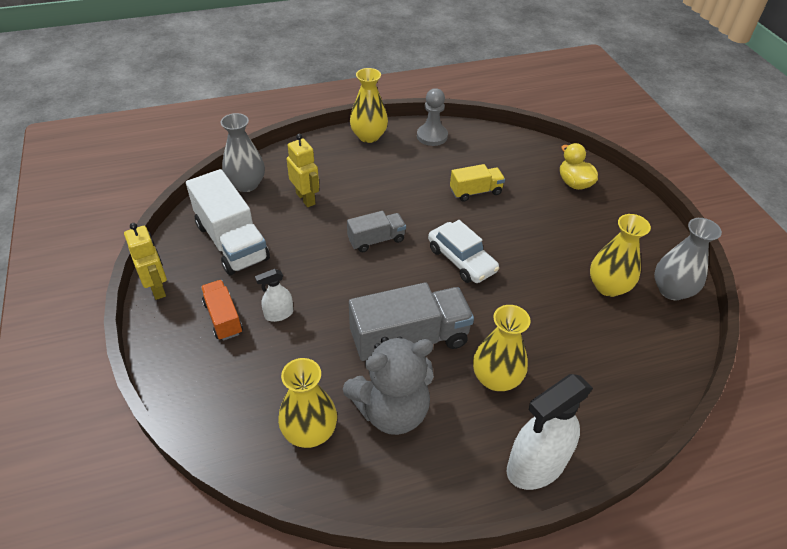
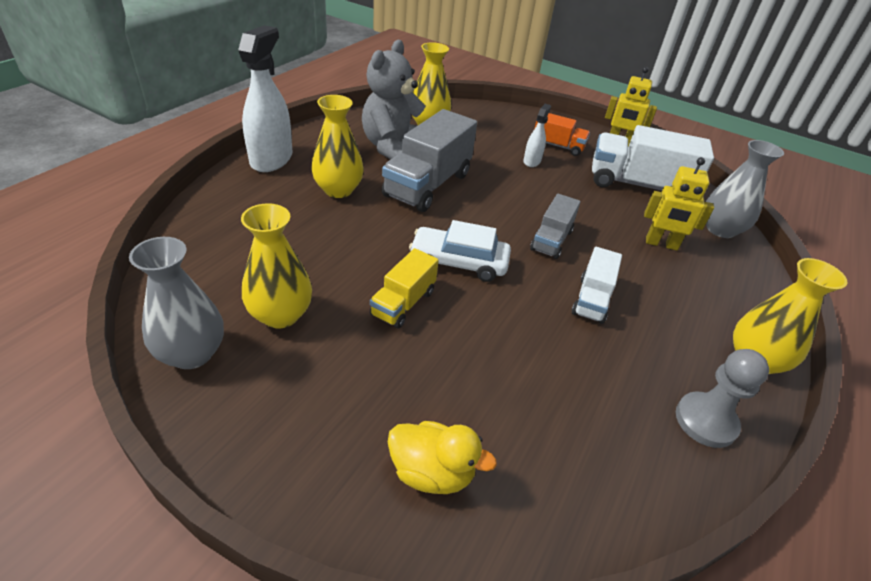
camera: 135 degrees right, 5 degrees down
yellow truck [450,164,505,202] -> yellow truck moved to [370,248,439,329]
none -> white truck [572,247,622,324]

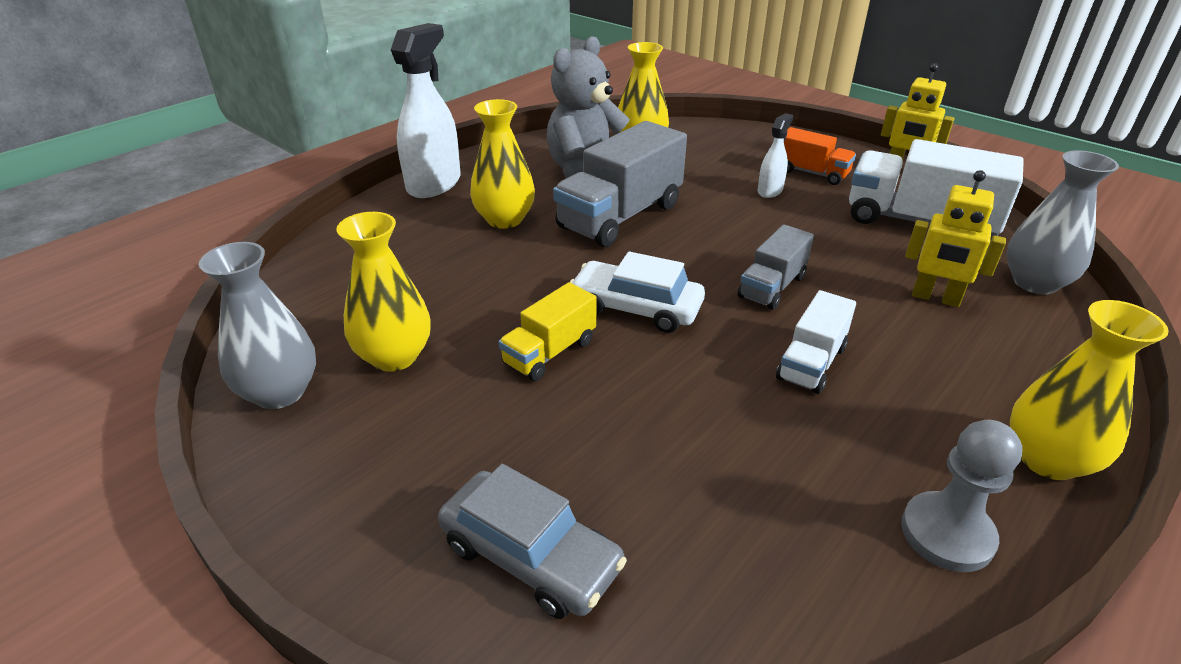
camera: 15 degrees right, 5 degrees down
yellow duck [388,421,497,494] -> grey car [438,464,627,619]

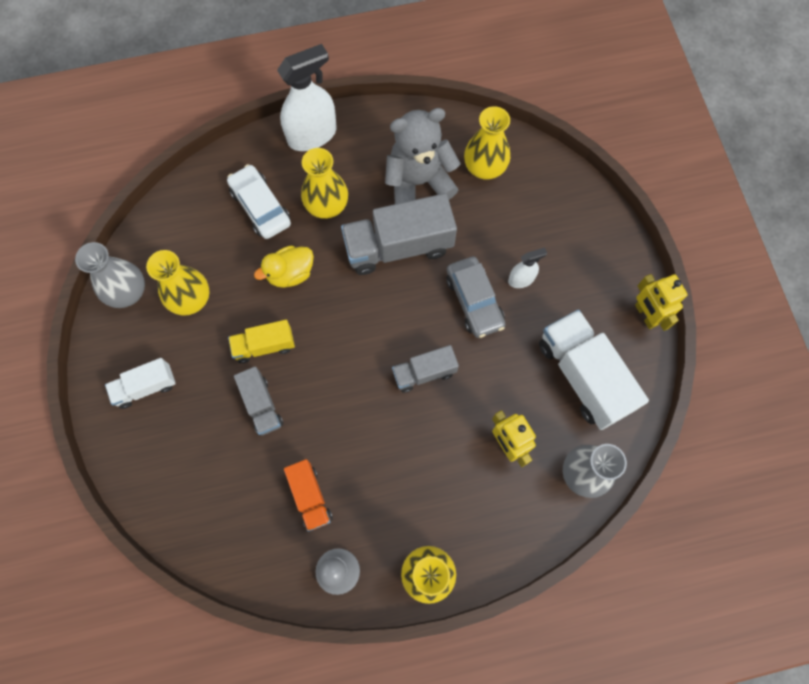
camera: 35 degrees right, 35 degrees up
grey car [438,464,627,619] -> grey car moved to [446,256,506,338]
white car [570,251,705,333] -> white car moved to [227,164,291,239]
white truck [776,290,856,394] -> white truck moved to [105,358,176,409]
orange truck [784,127,856,185] -> orange truck moved to [284,459,333,532]
none -> grey truck [234,366,283,435]
none -> yellow duck [254,246,314,288]

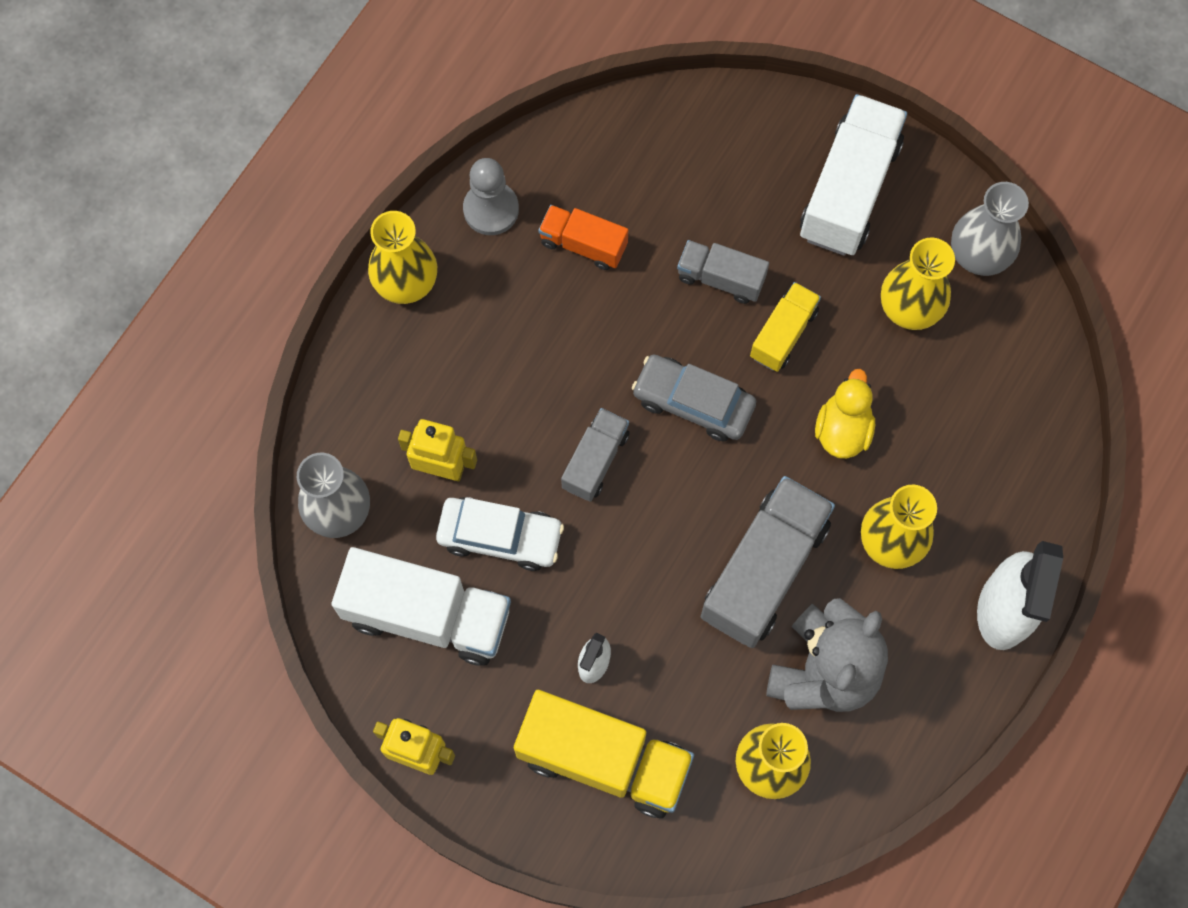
camera: 135 degrees right, 0 degrees up
white truck [105,358,176,409] -> white truck [800,94,907,256], size x1.80
white car [227,164,291,239] -> white car moved to [436,497,564,571]
grey car [446,256,506,338] -> grey car moved to [632,354,756,442]
none -> yellow truck [514,690,694,818]

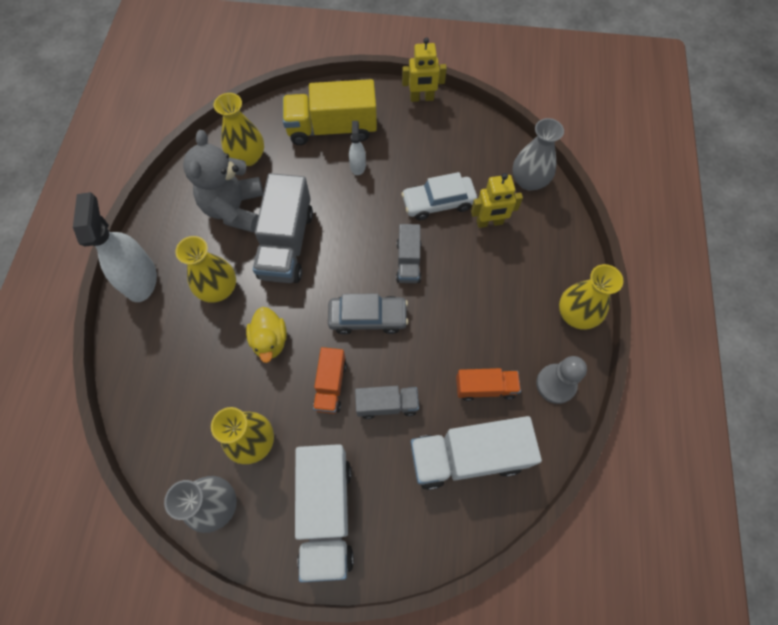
camera: 155 degrees right, 5 degrees down
white truck [332,547,511,666] -> white truck moved to [410,416,542,490]
yellow truck [750,282,821,372] -> orange truck [313,347,347,414]

